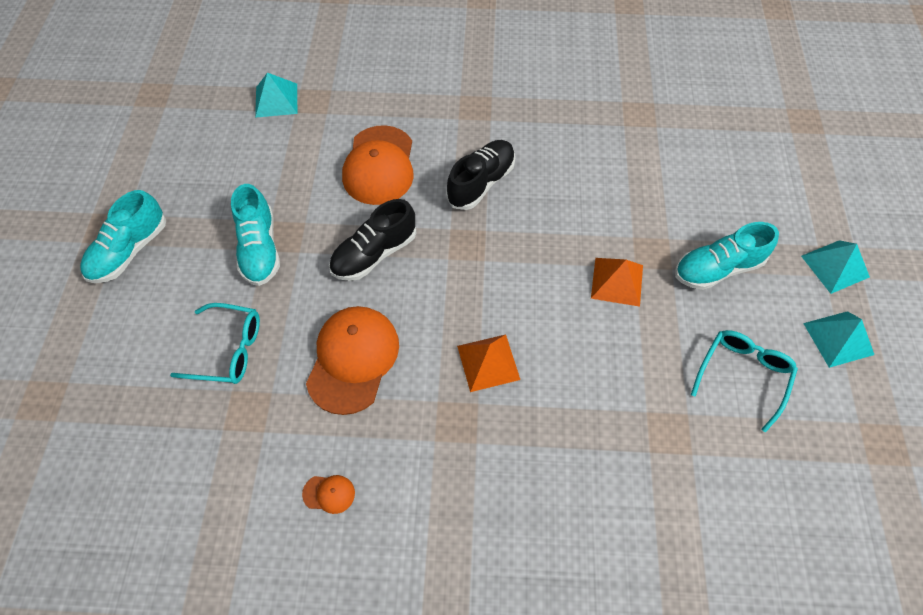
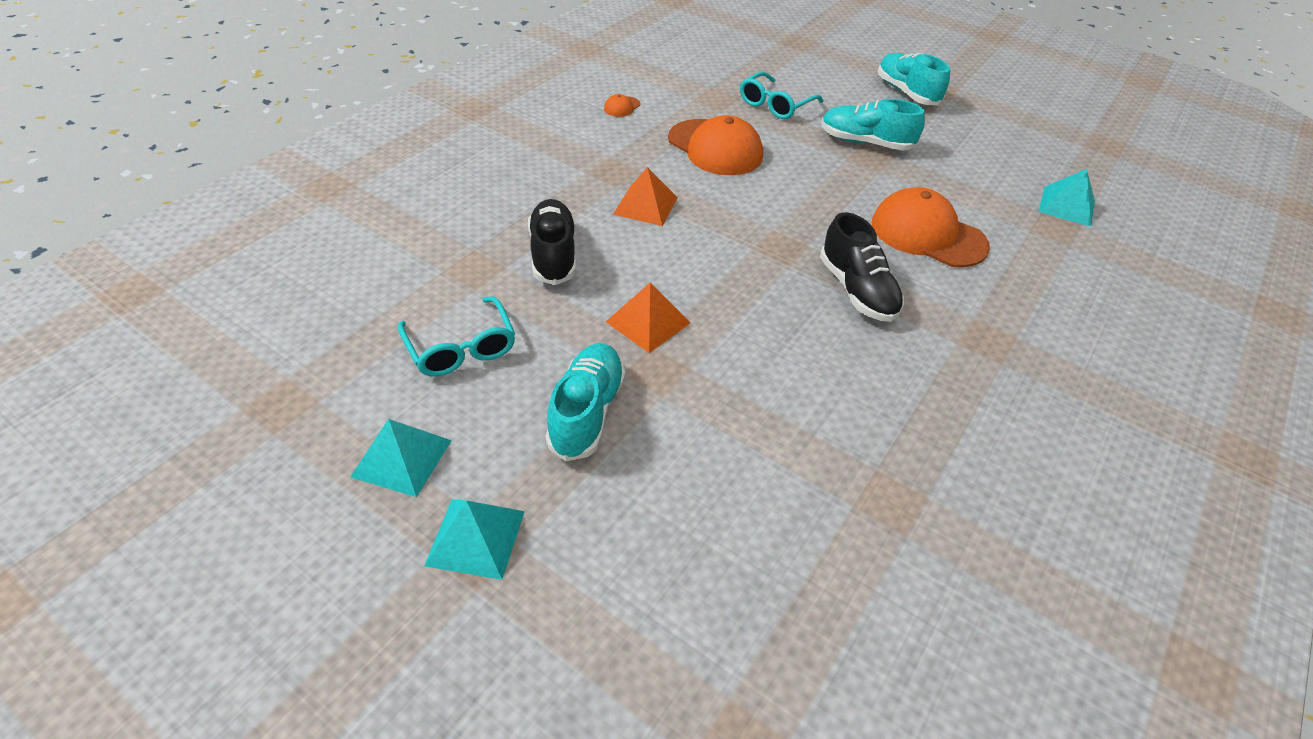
camera: 120 degrees right, 15 degrees down
black shoe [329,199,416,281] -> black shoe moved to [528,199,576,285]

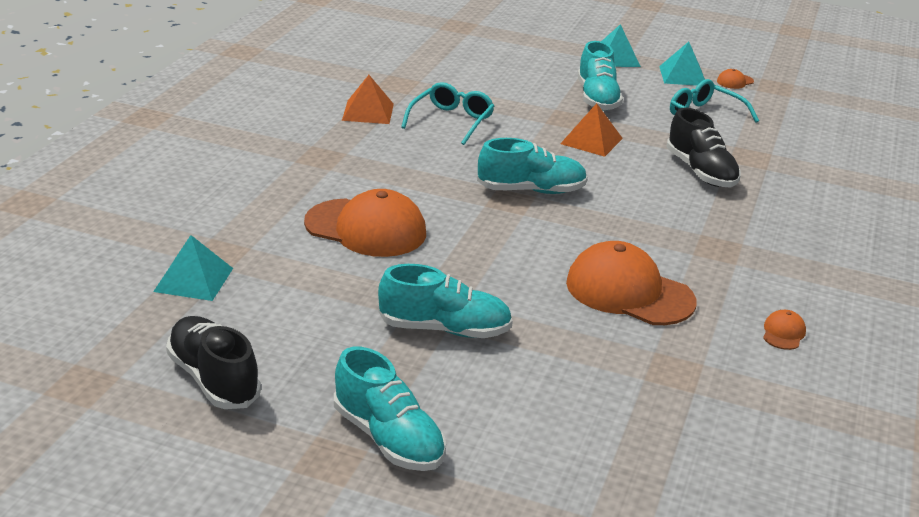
camera: 165 degrees right, 15 degrees down
orange pyramid [613,167,678,226] -> orange pyramid moved to [342,75,394,124]
turquoise glasses [740,72,823,119] -> turquoise glasses moved to [401,82,494,145]
black shoe [820,212,904,322] -> black shoe moved to [166,316,261,409]
none -> turquoise shoe [477,138,588,194]
none -> orange cap [717,69,754,89]

